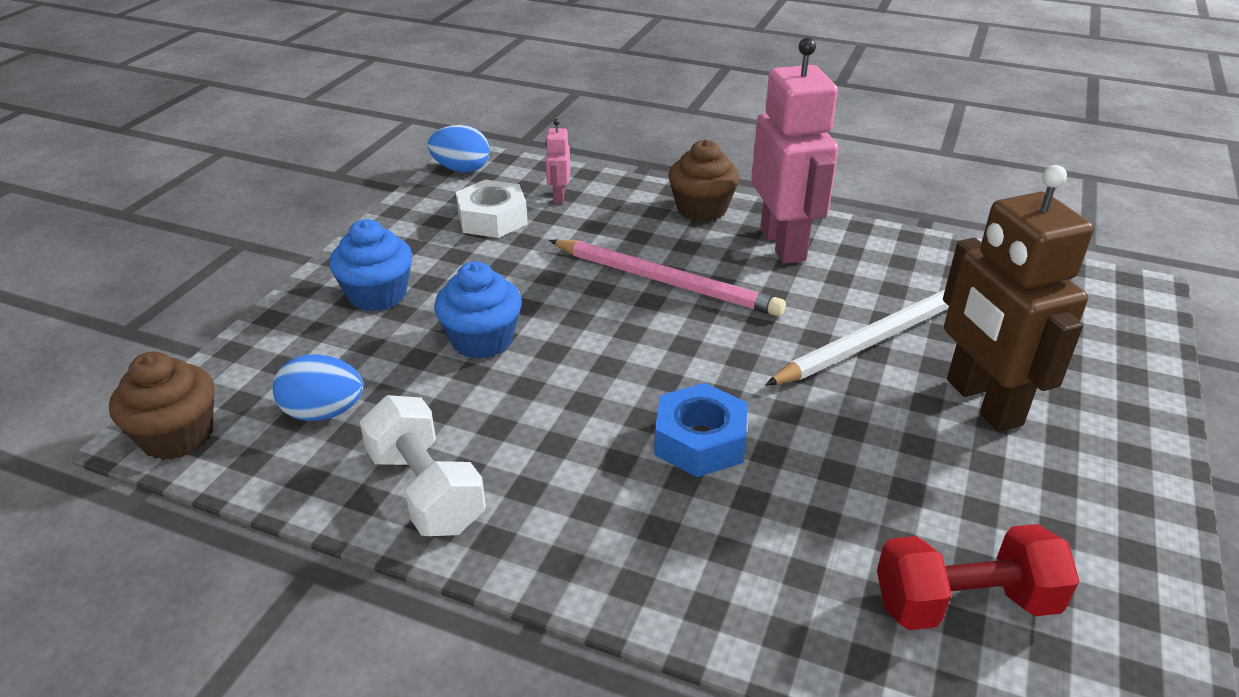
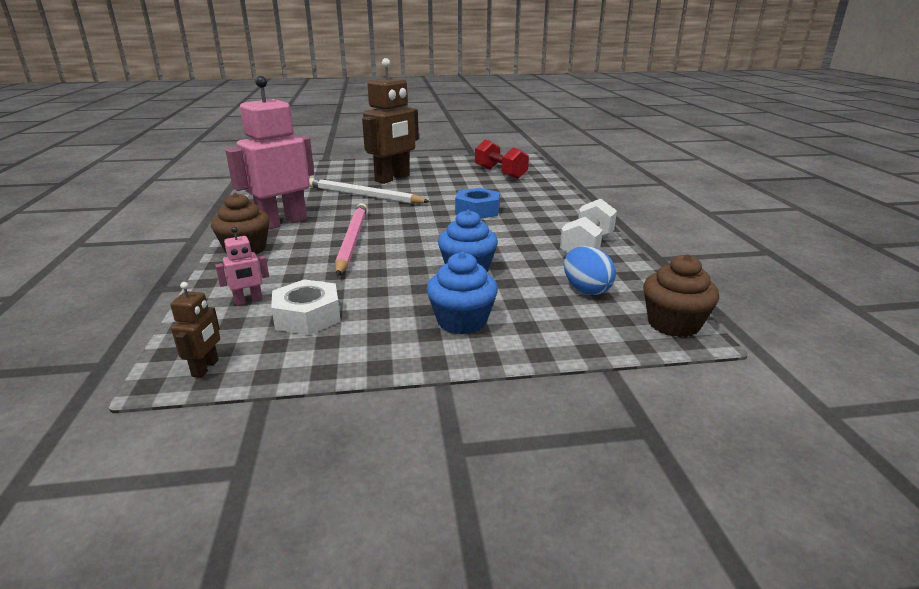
camera: 120 degrees left, 10 degrees down
blue egg [428,125,490,173] -> brown robot [170,282,220,378]

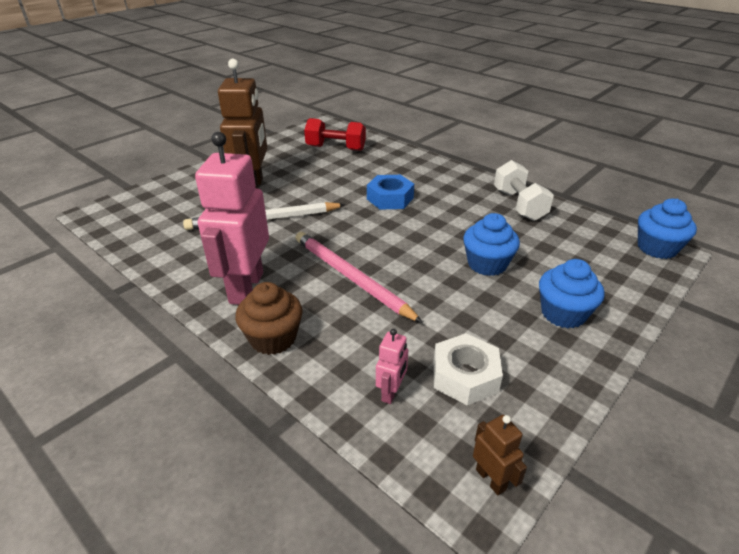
camera: 40 degrees left, 10 degrees up
blue egg [564,246,616,295] -> none
brown cupcake [643,254,719,337] -> blue cupcake [638,198,697,259]

